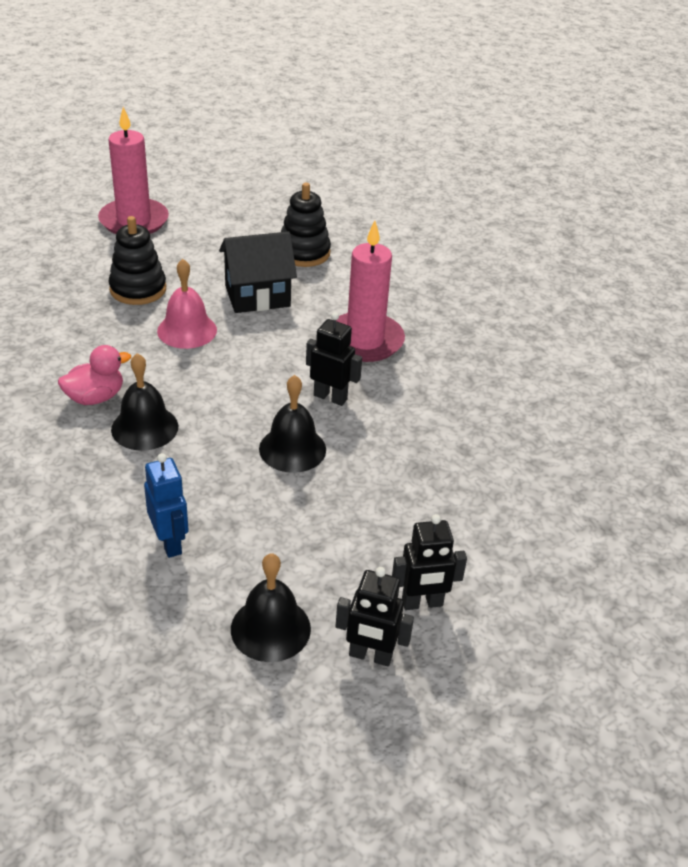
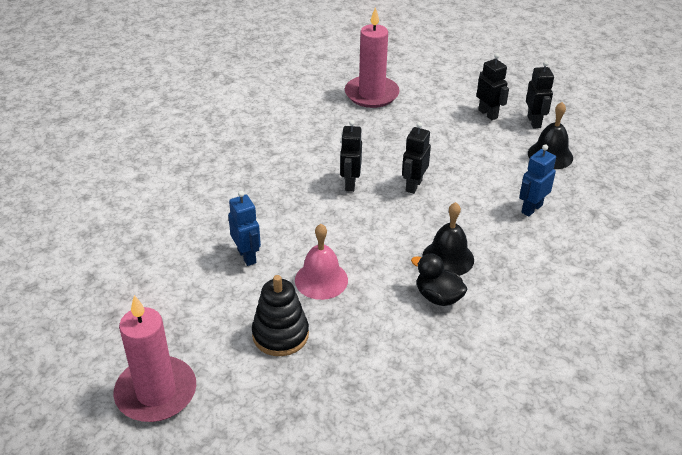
camera: 110 degrees left, 0 degrees up
pink duck [58,345,131,405] -> black duck [411,254,468,306]
black house [219,231,297,313] -> blue robot [228,191,261,266]
black bell [259,375,326,473] -> black robot [402,122,431,194]
black stacking toy [281,183,331,267] -> none
pink candle [336,220,405,362] -> pink candle moved to [345,7,400,108]

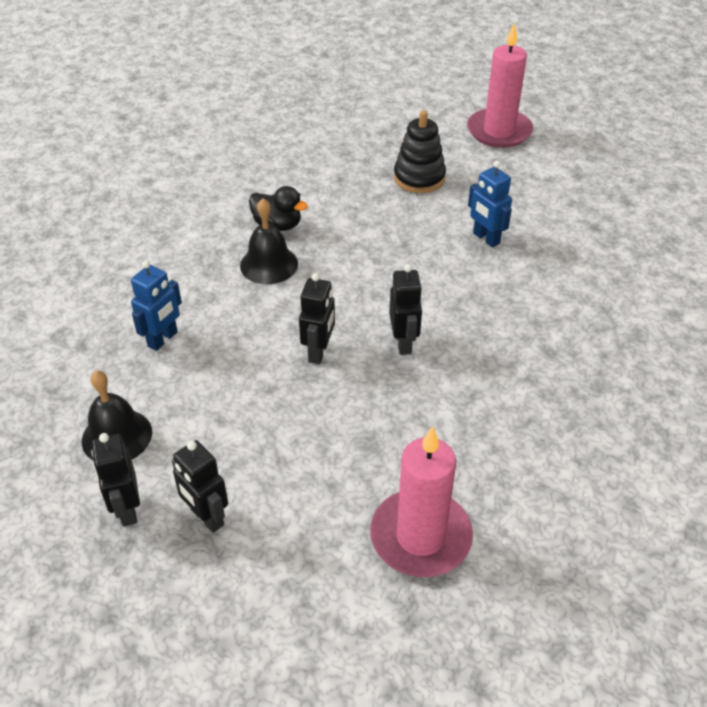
camera: 170 degrees right, 5 degrees up
pink bell [295,224,348,300] -> none

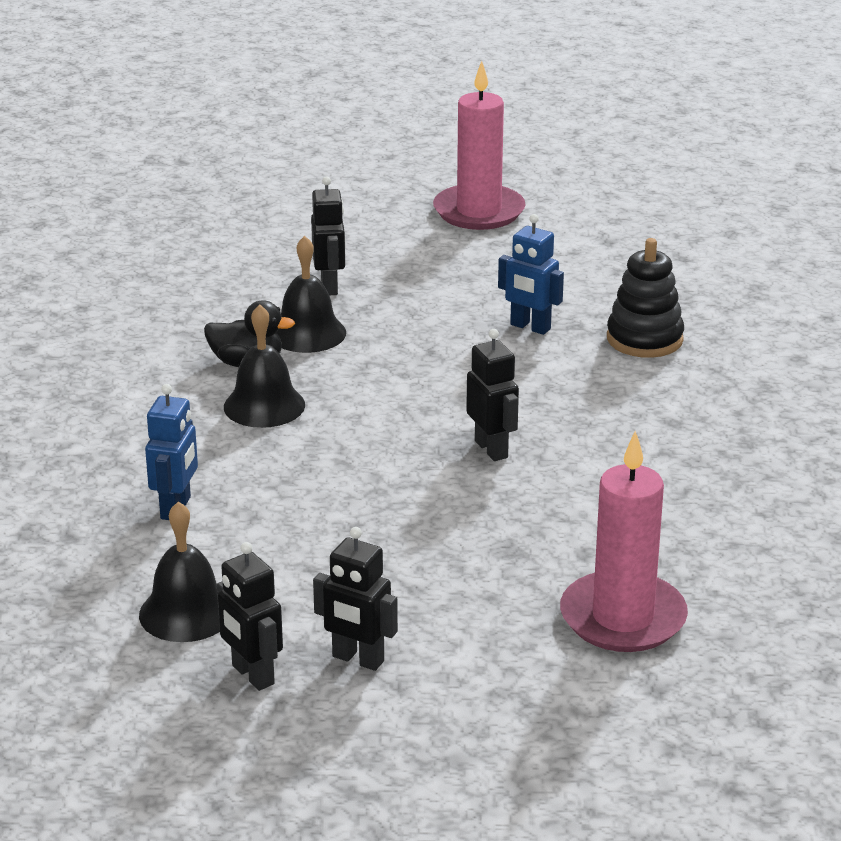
camera: 20 degrees left, 15 degrees down
black robot [299,273,335,364] -> black robot moved to [311,176,346,295]
black stacking toy [394,111,446,193] -> black stacking toy moved to [607,238,684,358]
none -> black bell [276,236,346,353]

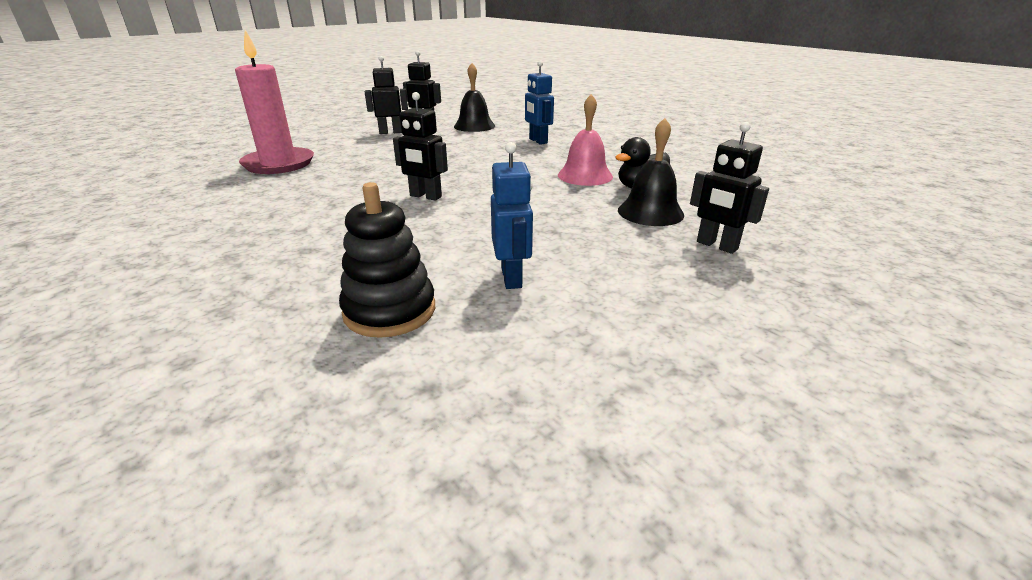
camera: 140 degrees right, 0 degrees up
black bell [224,304,305,428] -> pink bell [558,94,613,186]
pink candle [433,61,526,230] -> none
blue robot [498,214,564,335] -> blue robot turned 90 degrees clockwise [491,142,533,289]

